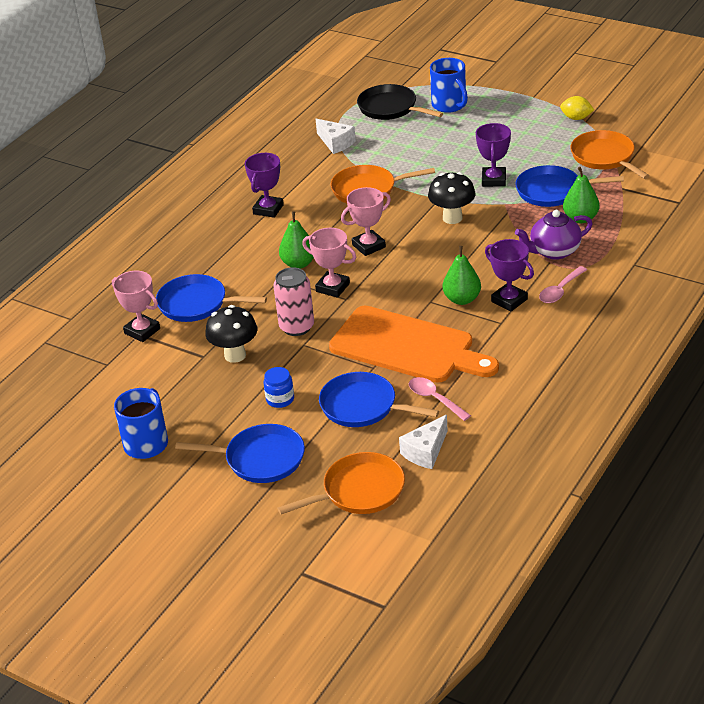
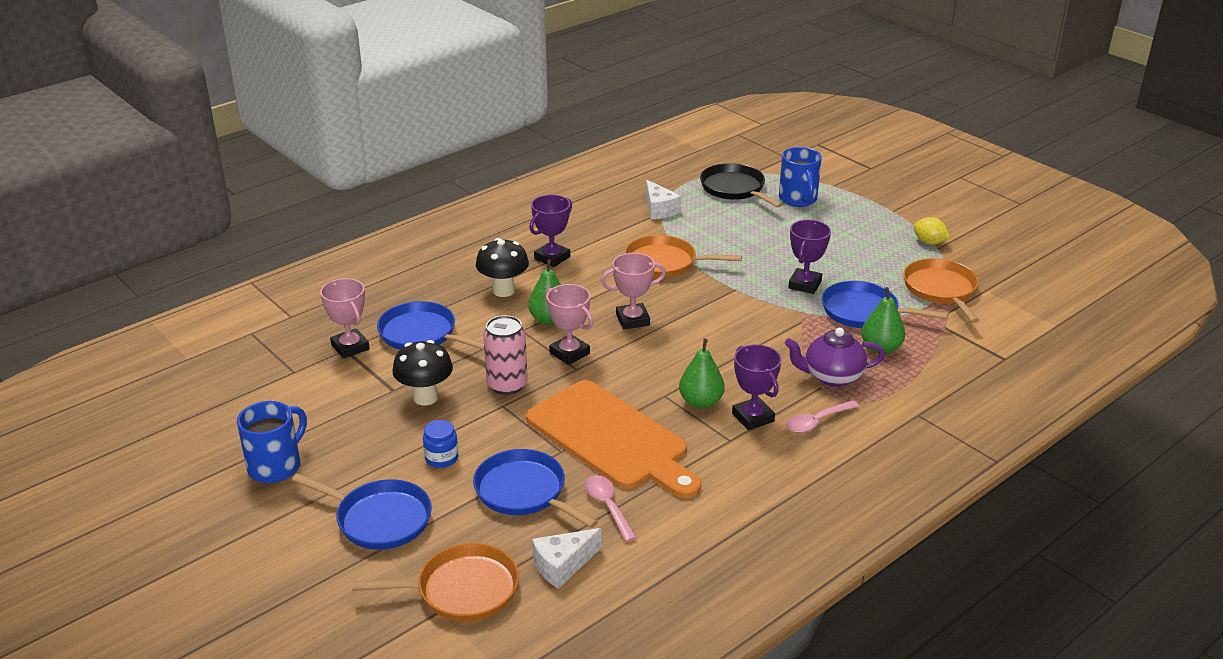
camera: 15 degrees right, 5 degrees down
black mushroom [428,172,476,224] -> black mushroom moved to [476,238,529,297]

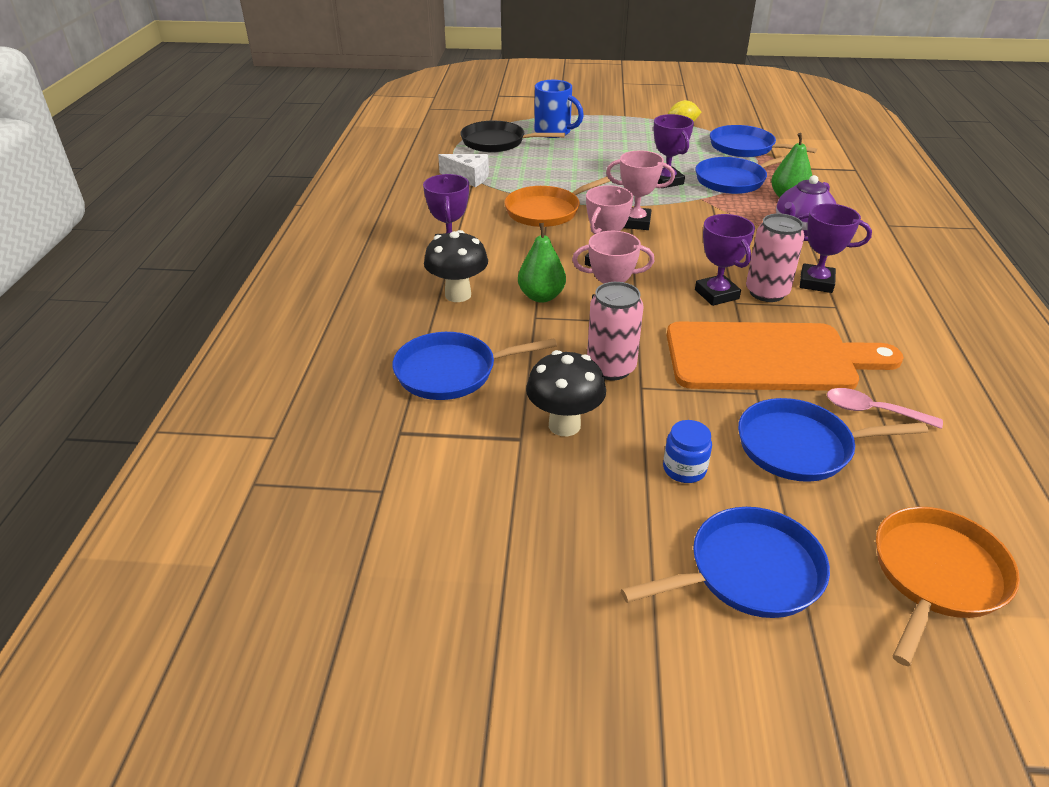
camera: 45 degrees left, 5 degrees up
blue mug [237,401,307,483] -> none
pink trophy [320,278,370,359] -> pink trophy moved to [606,150,675,230]
white cheese [532,528,601,589] -> none
green pear [679,339,725,409] -> pink can [746,213,805,302]
pink spoon [786,400,859,433] -> none
orange pan [903,258,979,323] -> blue pan [710,125,817,157]
none -> purple trophy [695,214,755,306]

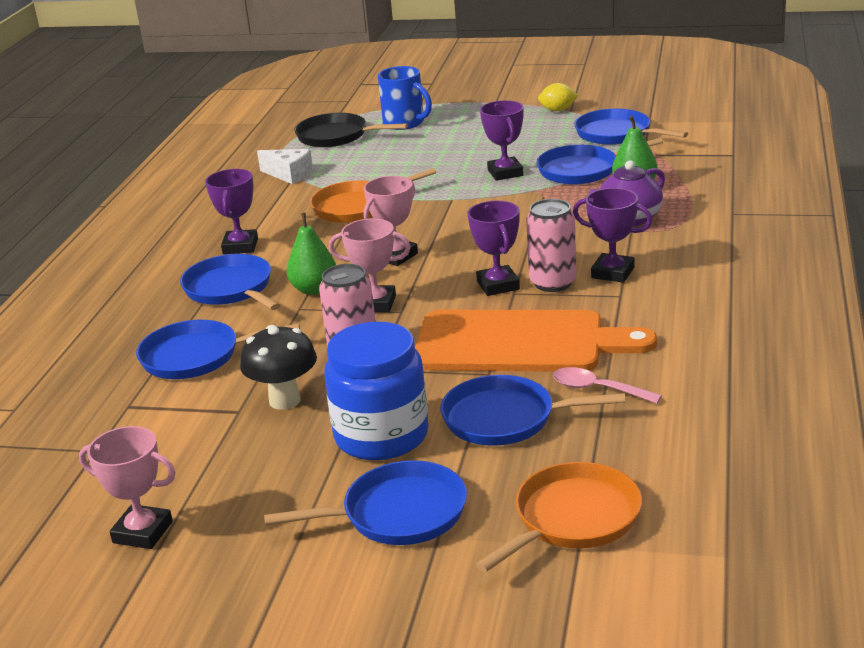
camera: 10 degrees right, 10 degrees down
black mushroom [424,230,488,302] -> blue pan [180,254,280,310]
pink trophy [606,150,675,230] -> pink trophy moved to [79,426,176,549]
blue jar [663,420,712,483] -> blue jar [324,322,429,460], size x2.25

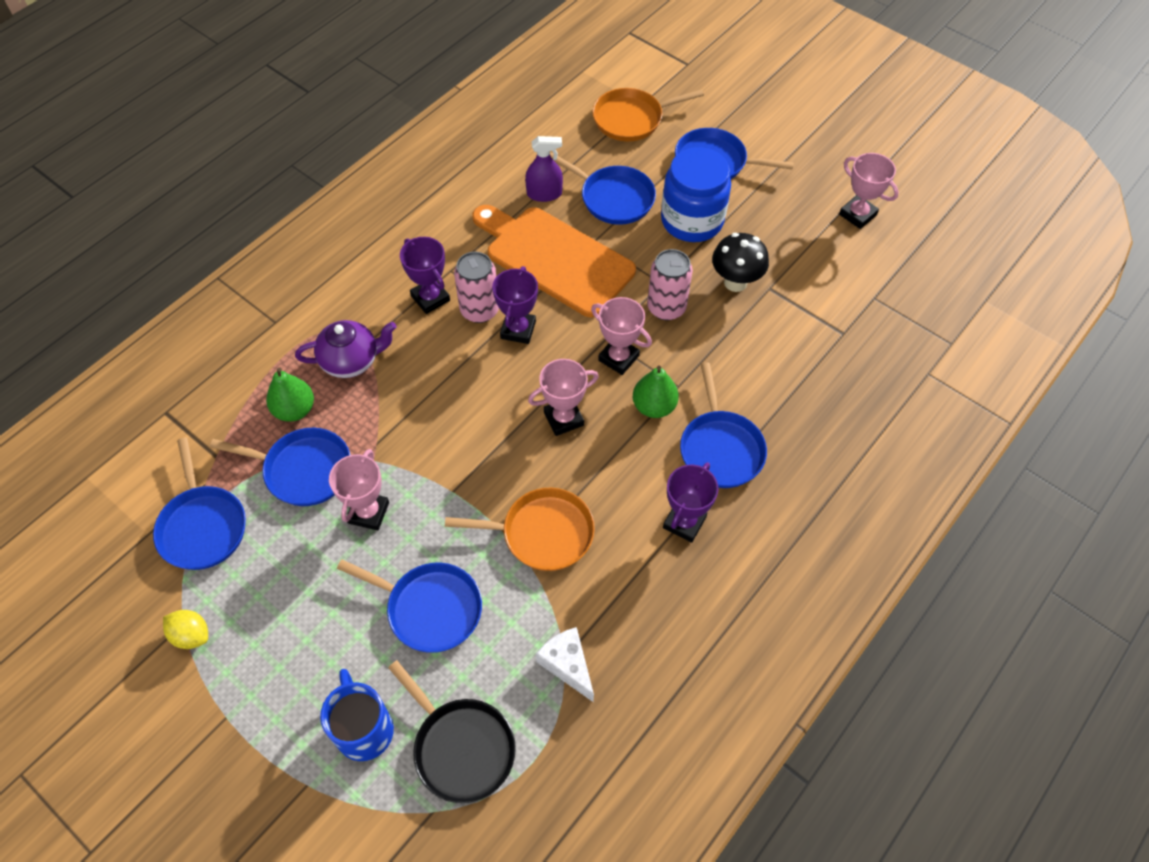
camera: 155 degrees left, 30 degrees up
blue pan [136,320,300,379] -> blue pan moved to [337,559,482,653]
purple trophy [480,100,524,181] -> pink trophy [329,449,389,530]
pink spoon [553,367,662,404] -> purple spray bottle [525,136,563,202]

